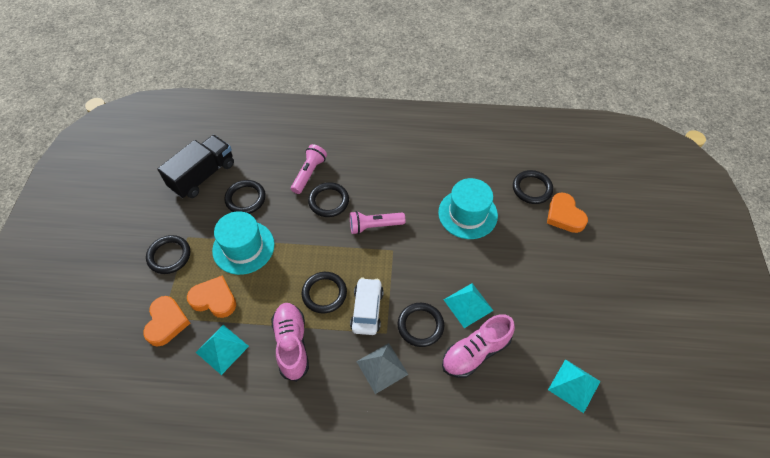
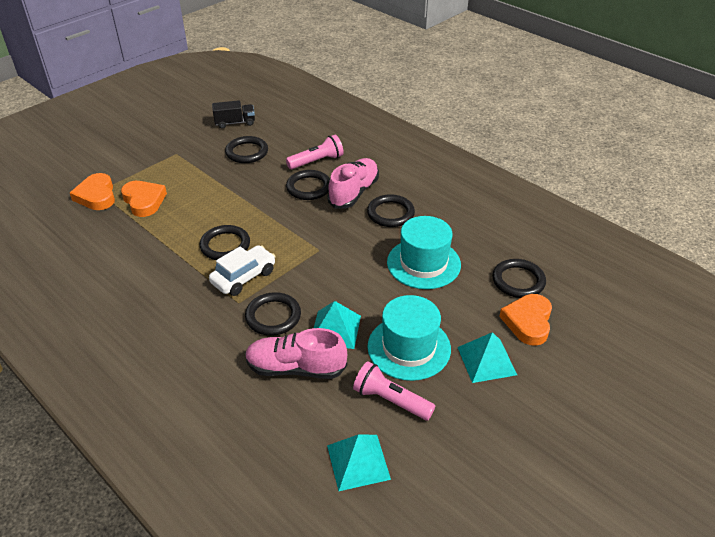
camera: 40 degrees right, 15 degrees down
orange heart [143,296,190,347] -> orange heart turned 120 degrees clockwise [70,173,115,210]
black ring [146,235,190,274] -> black ring moved to [367,194,415,227]
black truck [157,135,234,198] -> black truck [212,100,255,129], size x0.58
turquoise pyramid [196,325,249,375] -> turquoise pyramid moved to [458,332,517,383]
turquoise hat [212,211,275,275] -> turquoise hat moved to [367,295,451,381]
pink shoe [271,303,309,382] -> pink shoe moved to [327,158,379,208]
pink flashlight [350,211,405,234] -> pink flashlight moved to [353,361,435,420]
grey pyramid [356,343,409,394] -> none

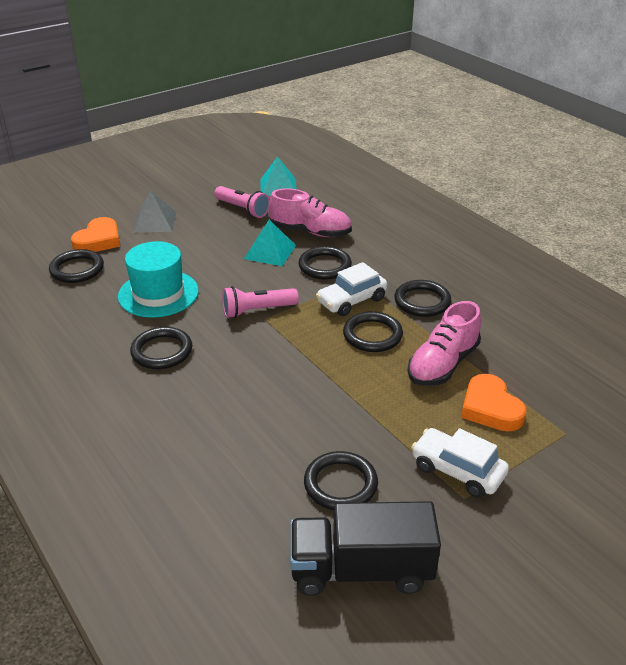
camera: 170 degrees left, 5 degrees down
orange heart [70,173,115,210] -> none
black truck [212,100,255,129] -> black truck [290,501,441,596], size x1.72
pink flashlight [286,135,344,169] -> pink flashlight moved to [222,286,299,318]
black ring [286,170,330,200] -> black ring moved to [395,280,451,317]
pink shoe [327,158,379,208] -> pink shoe moved to [408,301,481,386]
turquoise hat [367,295,451,381] -> none
turquoise pyramid [458,332,517,383] -> grey pyramid [133,190,176,232]
none -> white car [412,428,509,498]

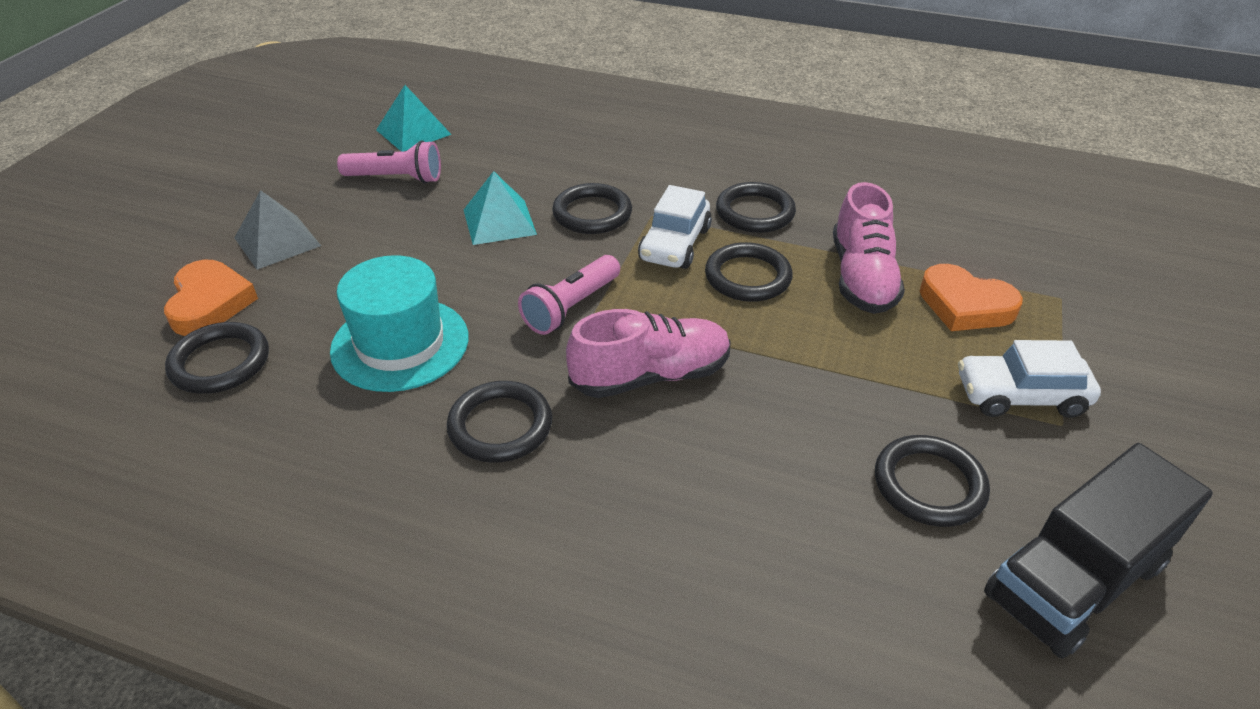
camera: 35 degrees left, 5 degrees up
pink shoe [269,188,352,237] -> pink shoe moved to [566,309,731,398]

